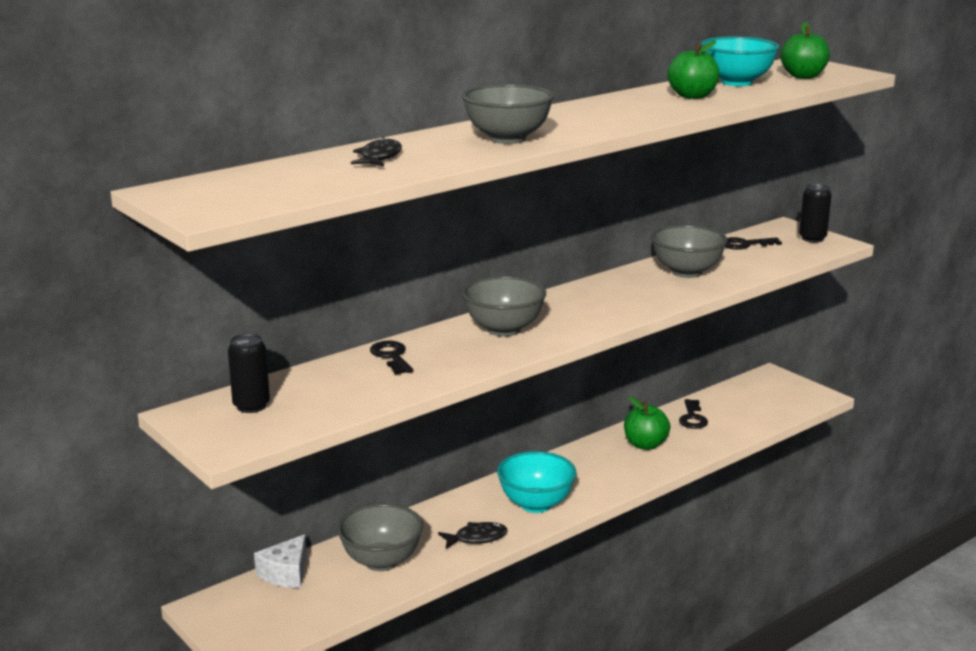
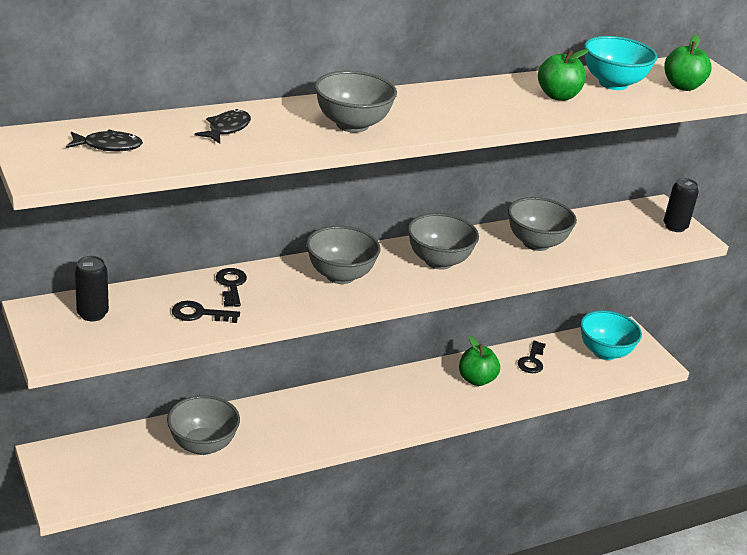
camera: 10 degrees right, 10 degrees up
white cheese [254,534,307,588] -> none
black fish [438,522,507,549] -> black fish moved to [66,130,143,151]
turquoise bowl [497,451,576,513] -> turquoise bowl moved to [580,310,642,360]
black key [725,237,782,250] -> black key moved to [172,301,240,323]
none -> grey bowl [408,213,479,270]

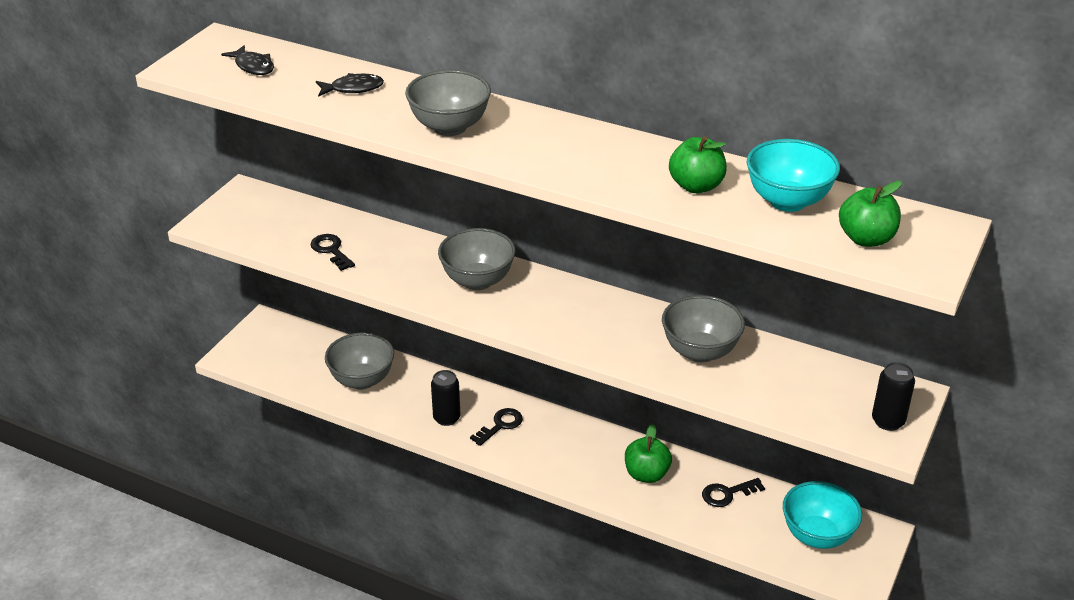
camera: 55 degrees right, 5 degrees up
black can [75,256,109,321] -> black can moved to [431,370,461,426]
black key [216,268,247,307] -> black key moved to [470,408,523,446]
grey bowl [408,213,479,270] -> none

